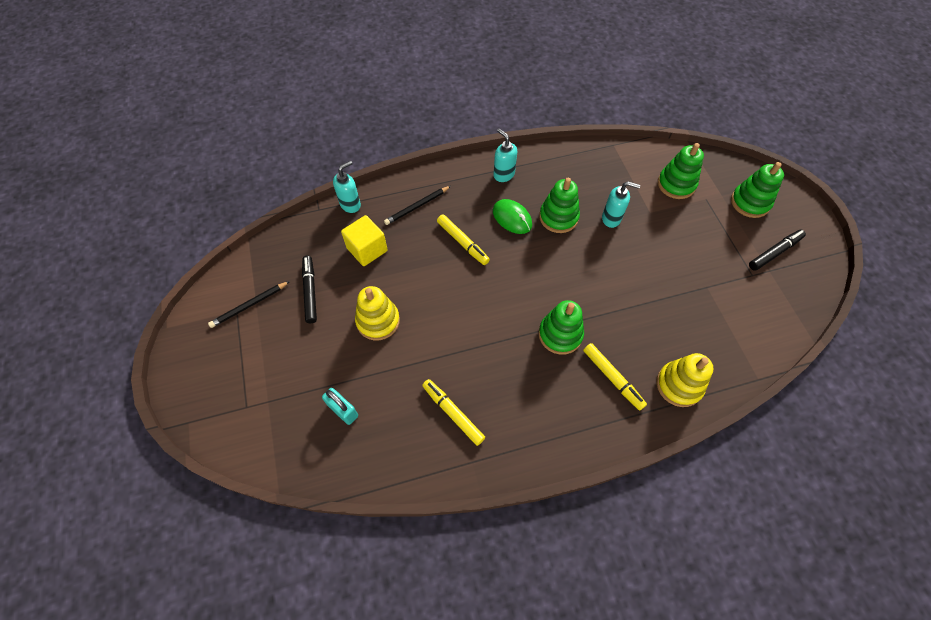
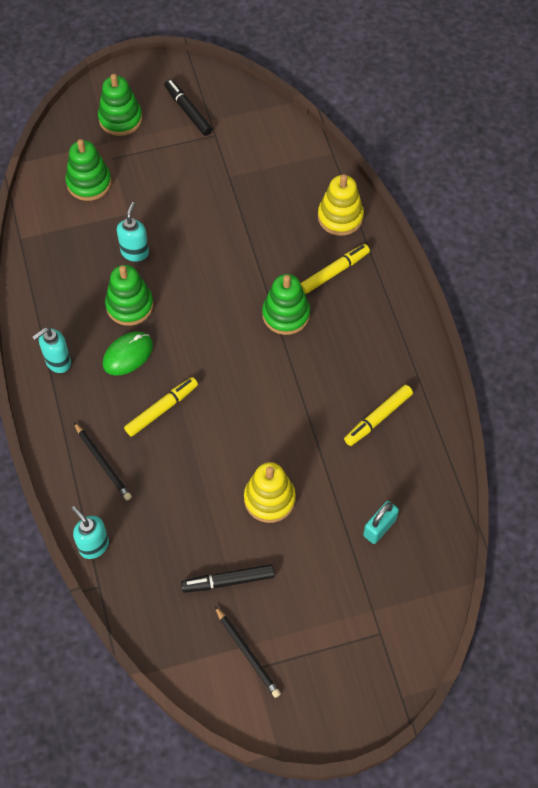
camera: 90 degrees left, 0 degrees up
yellow cube [341,215,388,266] -> none

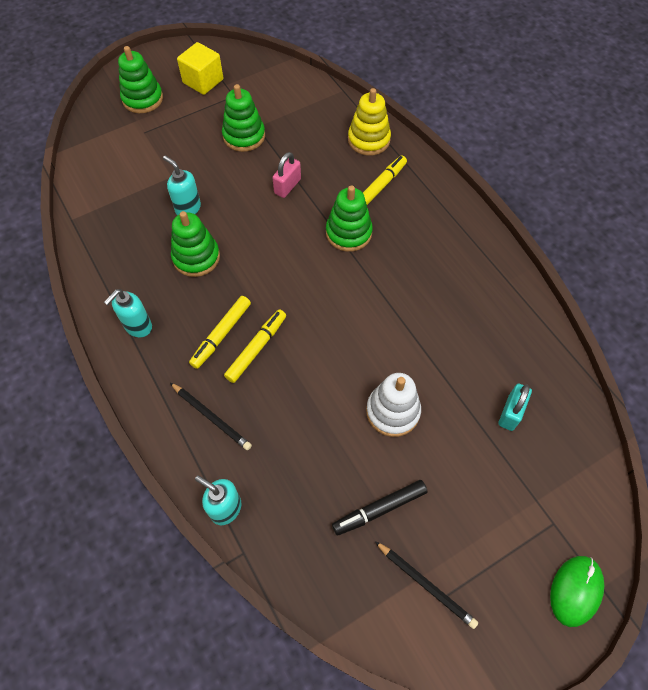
camera: 15 degrees left, 0 degrees up
green stacking toy [65,139,112,201] -> green stacking toy moved to [222,84,265,152]
green mouse [103,332,153,376] -> green mouse moved to [550,556,604,627]
turquoise soap dispenser [117,202,149,262] -> turquoise soap dispenser turned 45 degrees counterclockwise [163,156,201,215]
black marker [164,79,212,136] -> yellow cube [177,42,223,95]
yellow stacking toy [244,462,296,523] -> white stacking toy [366,373,421,437]
yellow marker [344,385,413,446] -> yellow marker moved to [189,296,251,369]
none -> pink padlock [272,152,301,198]

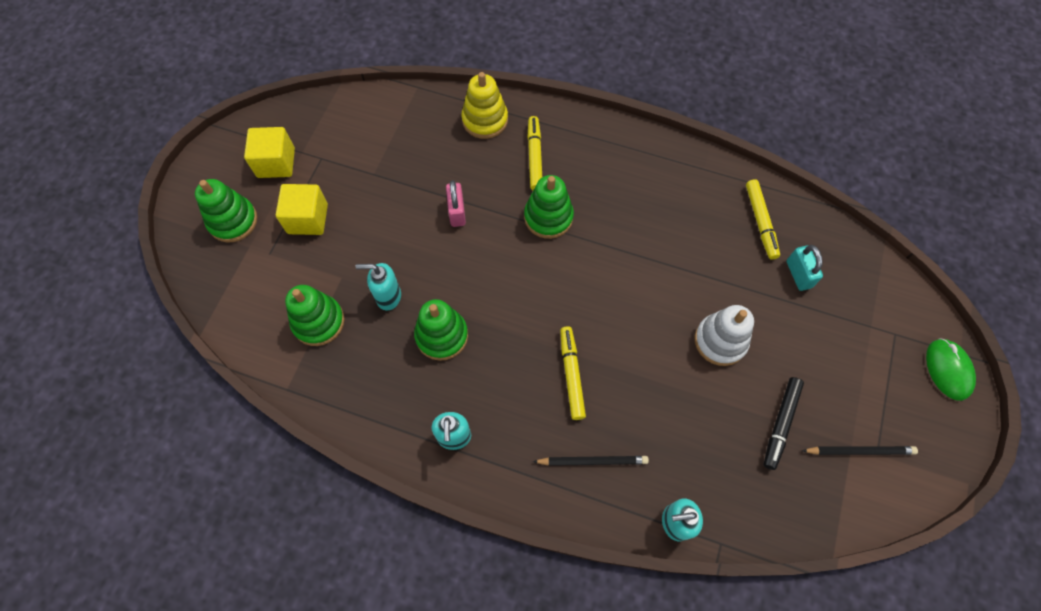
camera: 40 degrees left, 5 degrees up
yellow marker [189,296,251,369] -> yellow marker moved to [746,179,780,260]
green stacking toy [222,84,265,152] -> green stacking toy moved to [285,285,345,346]
none -> yellow cube [276,184,328,235]

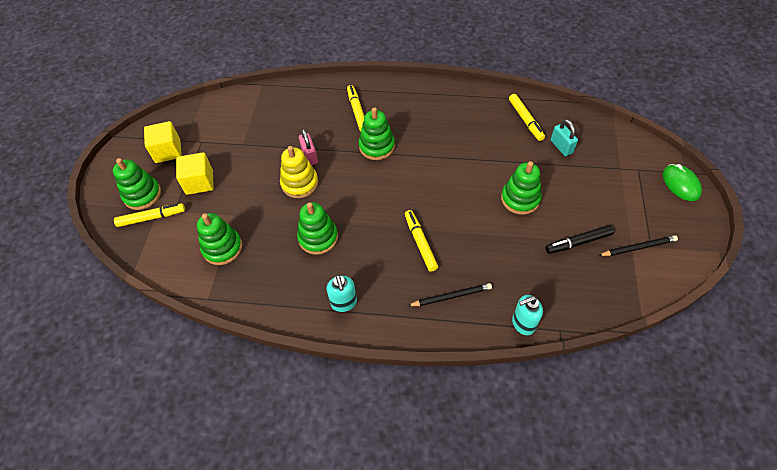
camera: 10 degrees left, 10 degrees down
turquoise soap dispenser [355,263,401,310] -> none
yellow stacking toy [461,72,508,139] -> yellow stacking toy moved to [280,146,318,198]
white stacking toy [695,305,754,366] -> green stacking toy [501,161,542,215]
black marker [763,377,804,470] -> black marker turned 60 degrees clockwise [545,225,614,254]
none -> yellow marker [114,203,185,227]

